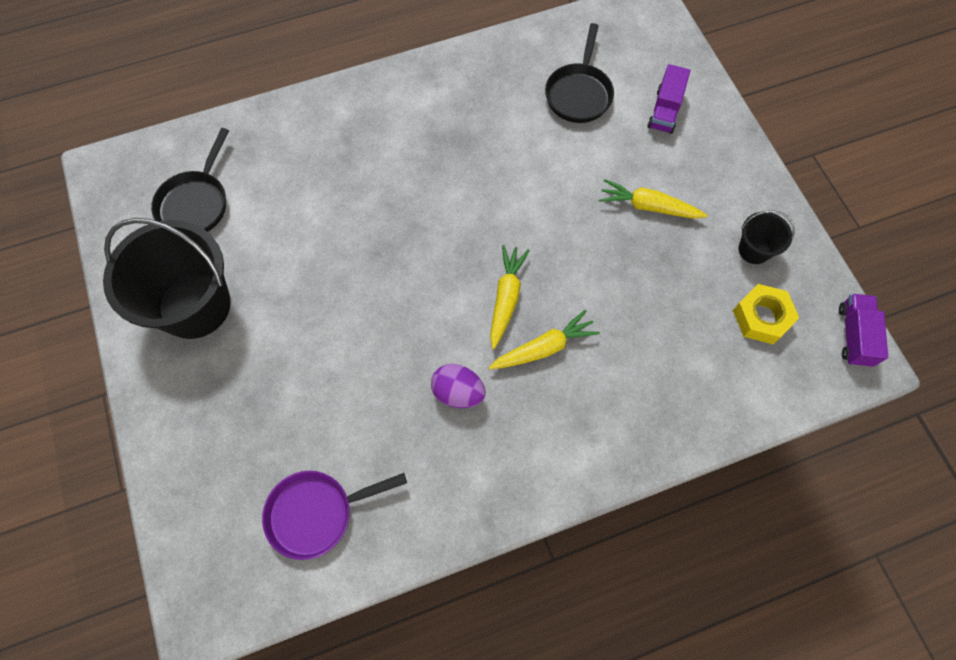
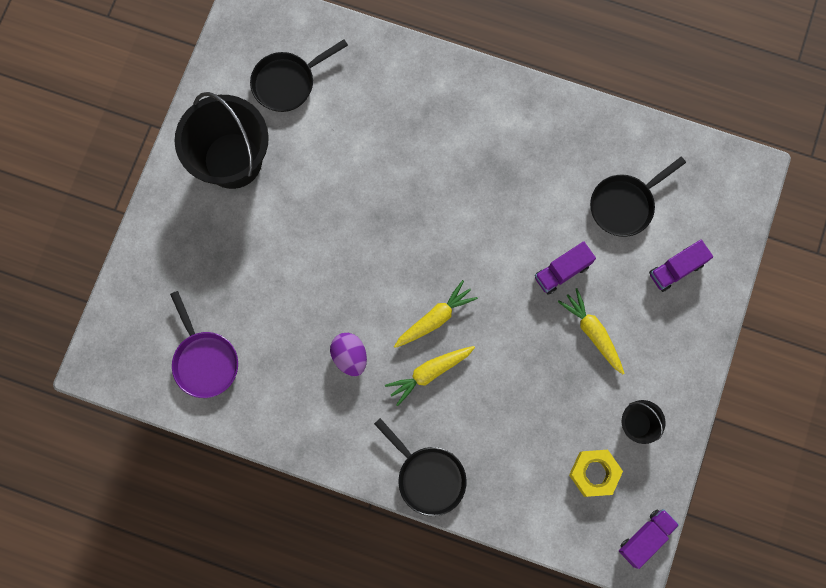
camera: 40 degrees right, 10 degrees up
purple pan [262,471,407,560] -> purple pan turned 135 degrees counterclockwise [170,291,238,398]
yellow carrot [489,310,600,369] -> yellow carrot turned 135 degrees clockwise [385,346,475,406]
none -> black pan [374,418,467,516]
none -> purple truck [535,241,596,295]

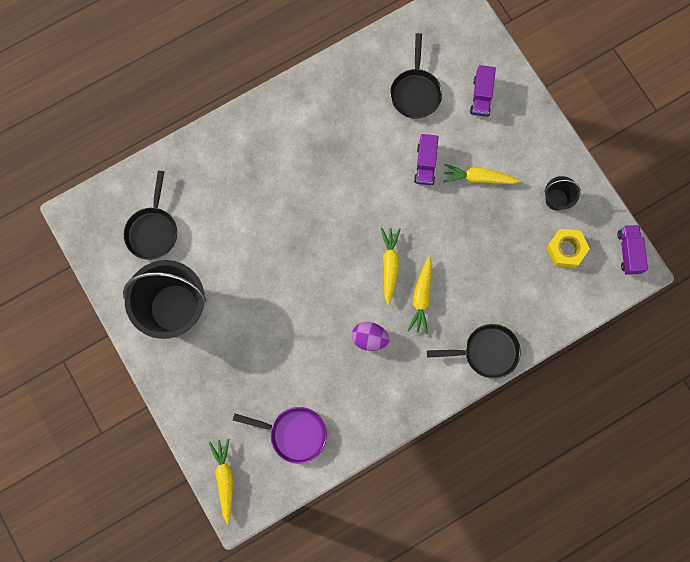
camera: 50 degrees left, 0 degrees up
none -> yellow carrot [209,439,233,524]

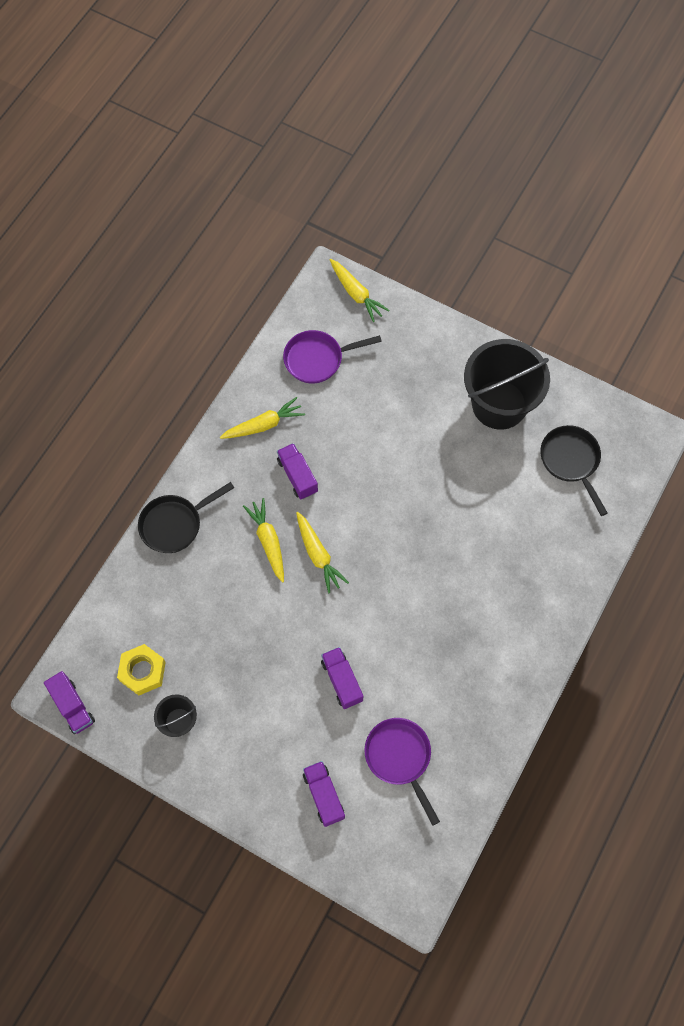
camera: 150 degrees right, 10 degrees down
purple egg [352,322,389,351] -> purple truck [277,443,318,500]
black pan [390,33,442,119] -> purple pan [365,718,440,826]
yellow carrot [443,164,521,184] -> yellow carrot moved to [220,397,305,439]

